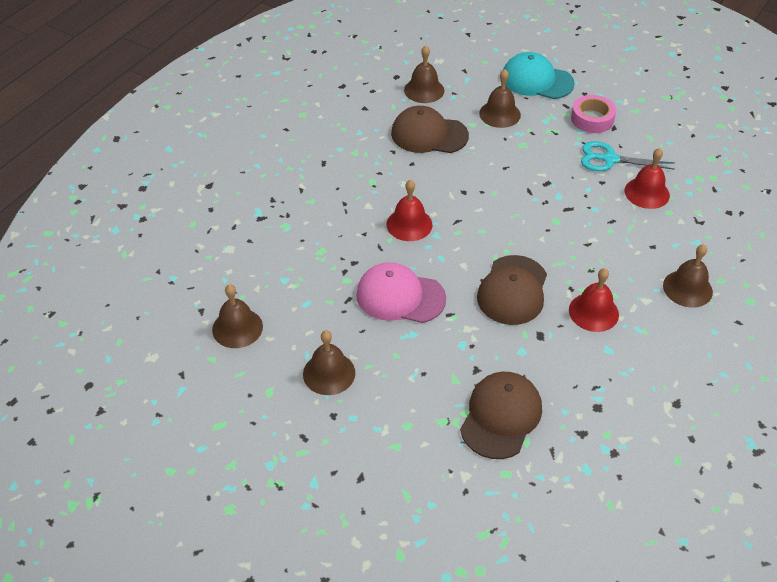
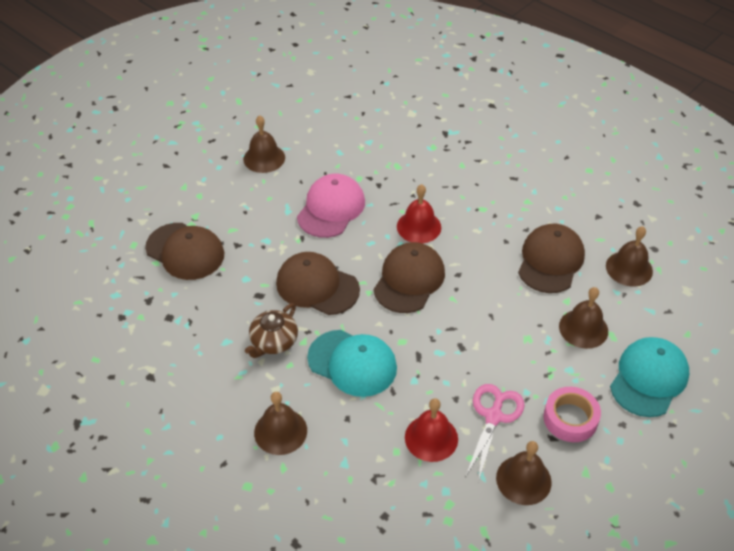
camera: 100 degrees right, 0 degrees up
brown bell [212,284,263,348] -> brown bell moved to [496,441,552,505]
red bell [569,268,619,332] -> brown teapot [245,303,298,358]
turquoise scissors [581,141,675,171] -> pink scissors [466,384,525,482]
none -> turquoise cap [307,330,397,397]
none -> brown cap [373,242,445,313]

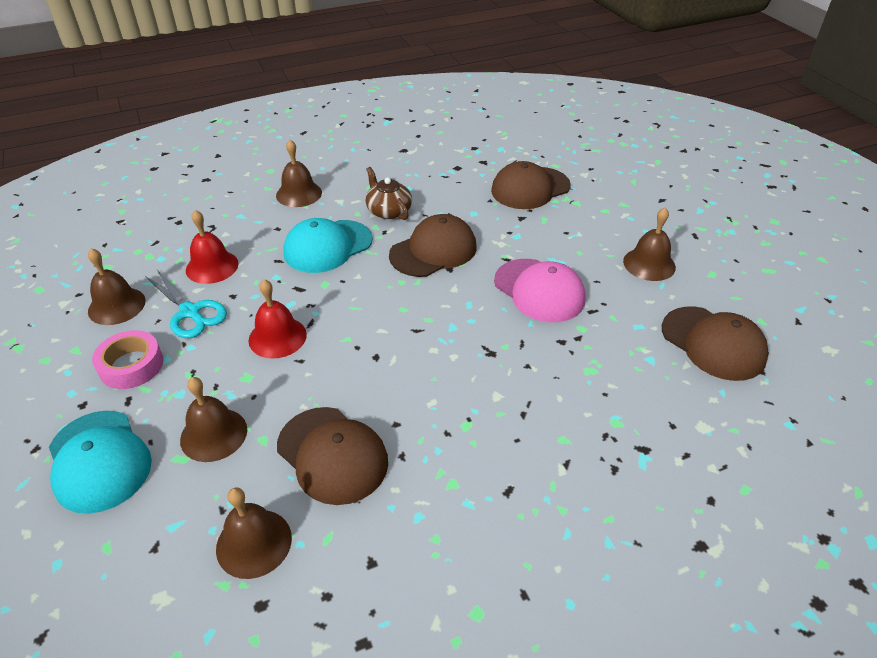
camera: 115 degrees right, 5 degrees down
brown cap [373,242,445,313] -> brown cap moved to [662,306,769,381]
red bell [397,184,441,243] -> red bell moved to [248,279,307,358]
pink scissors [466,384,525,482] -> turquoise scissors [145,270,227,338]

